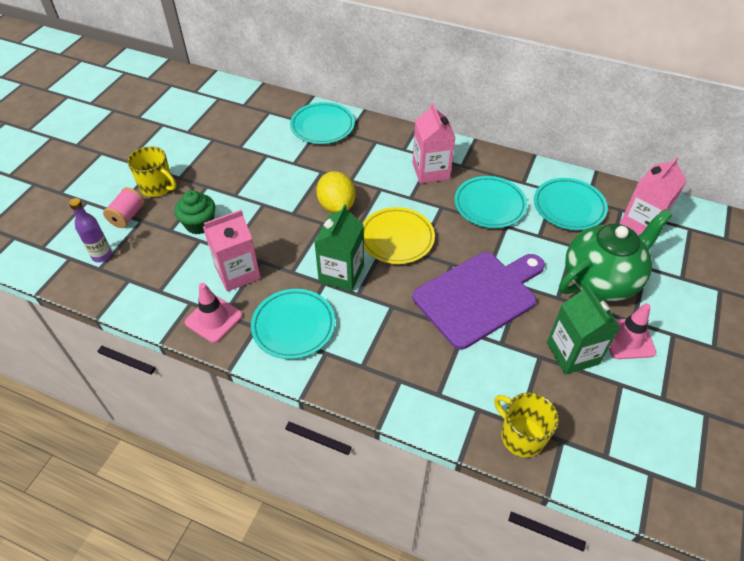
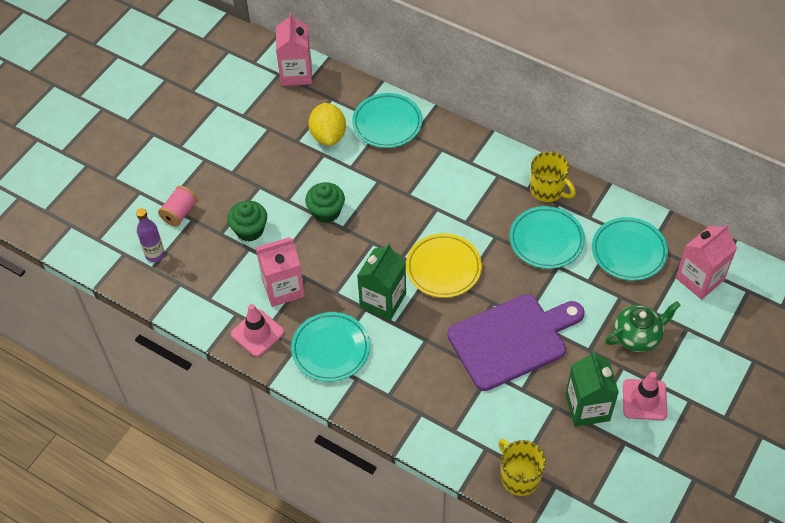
camera: 10 degrees right, 5 degrees up
yellow mug [127,146,176,197] -> yellow mug moved to [530,151,576,202]
yellow lemon [316,171,356,213] -> yellow lemon moved to [308,103,346,146]
pink carton [412,103,456,183] -> pink carton moved to [276,13,312,86]
green teapot [559,209,672,301] -> green teapot [605,301,681,352], size x0.62
none -> green cupcake [305,182,345,223]

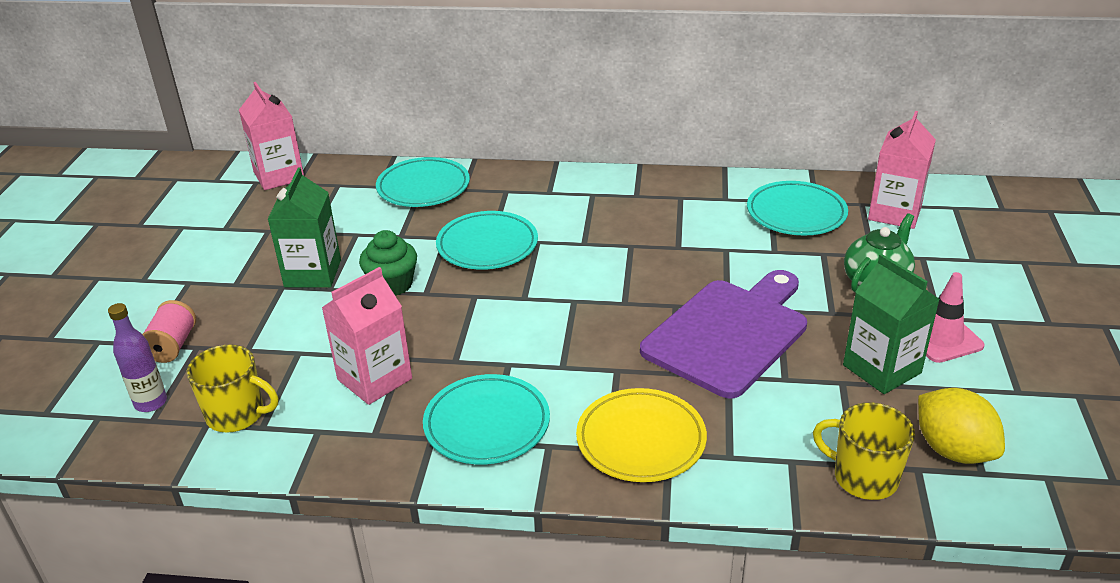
camera: 25 degrees left, 20 degrees down
green cupcake [227,201,267,242] -> none
pink traffic cone [231,304,284,357] -> none
yellow lemon [308,103,346,146] -> yellow lemon moved to [918,388,1005,464]
green carton [357,243,406,320] -> green carton moved to [268,168,341,287]
yellow plate [406,233,482,298] -> yellow plate moved to [576,388,707,482]
turquoise plate [509,206,585,269] -> turquoise plate moved to [436,211,538,270]
yellow mug [530,151,576,202] -> yellow mug moved to [187,344,278,432]

